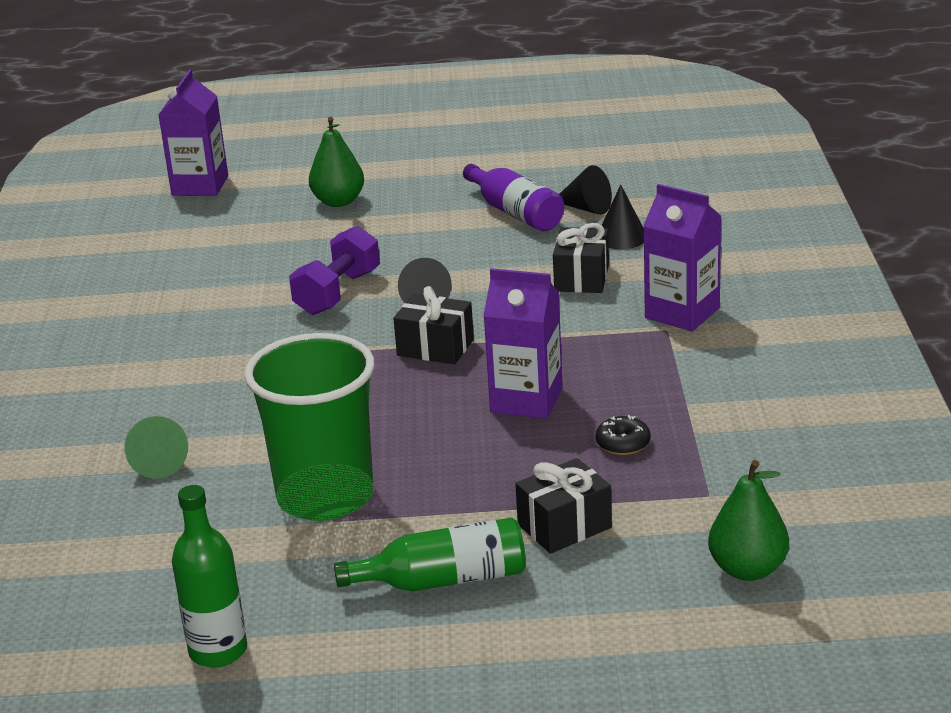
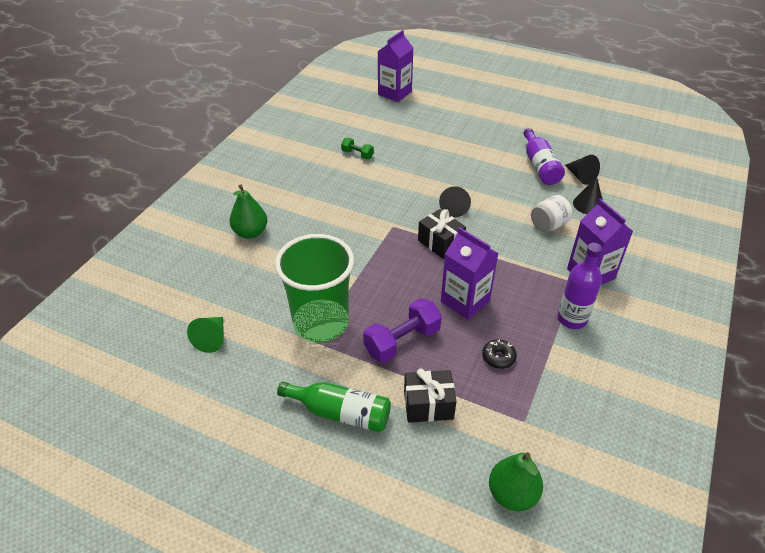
camera: 25 degrees right, 15 degrees up
green cone [125,416,188,478] -> green cone moved to [187,317,224,353]
green bottle [172,485,247,668] -> none
purple dumbbell [289,226,380,315] -> purple dumbbell moved to [363,298,442,363]
green pear [309,117,364,207] -> green pear moved to [229,185,268,239]
black gift [553,223,609,293] -> white jar [531,195,572,232]
none -> green dumbbell [341,138,374,159]
none -> purple bottle [557,243,602,329]

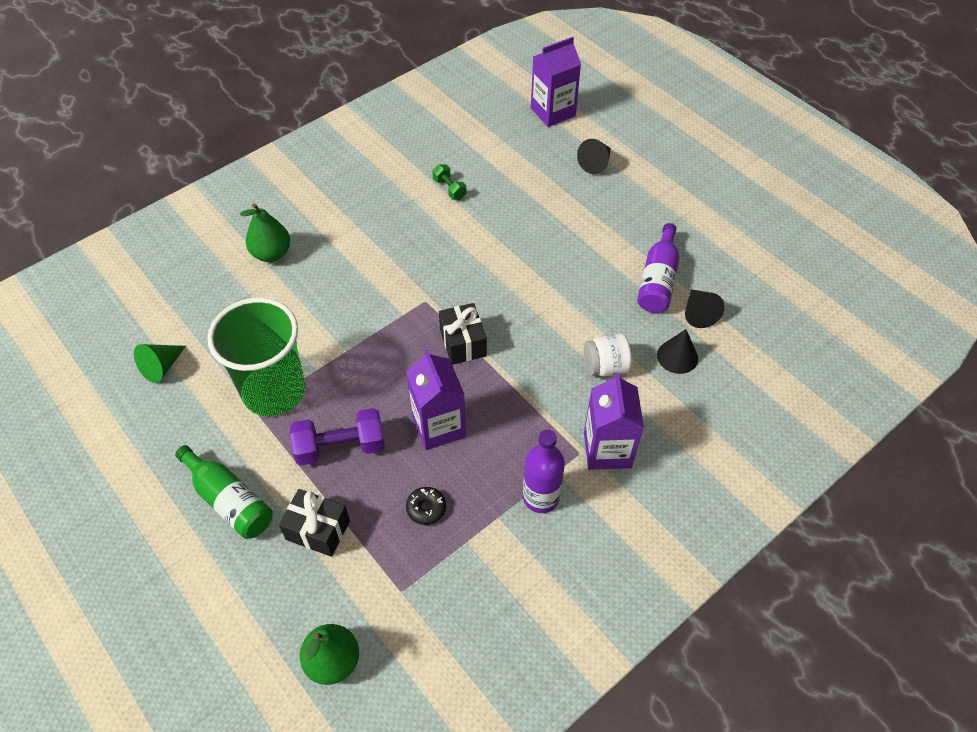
camera: 25 degrees right, 10 degrees up
black cone [439,186,471,217] -> black cone moved to [577,139,611,174]

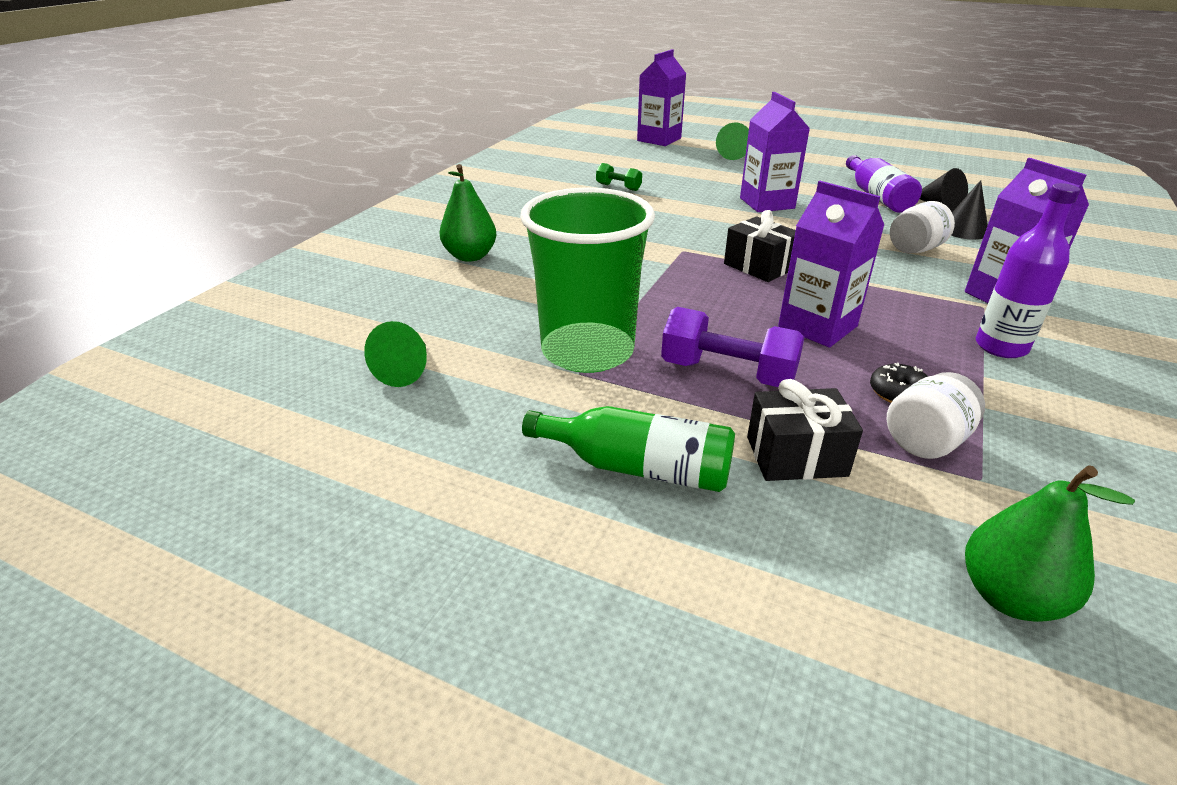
camera: 25 degrees left, 20 degrees down
purple dumbbell [290,408,385,465] -> purple dumbbell turned 60 degrees clockwise [661,307,805,387]
black cone [577,139,611,174] -> green cone [716,122,749,160]
none -> purple carton [740,92,810,212]
none -> white jar [887,372,985,459]

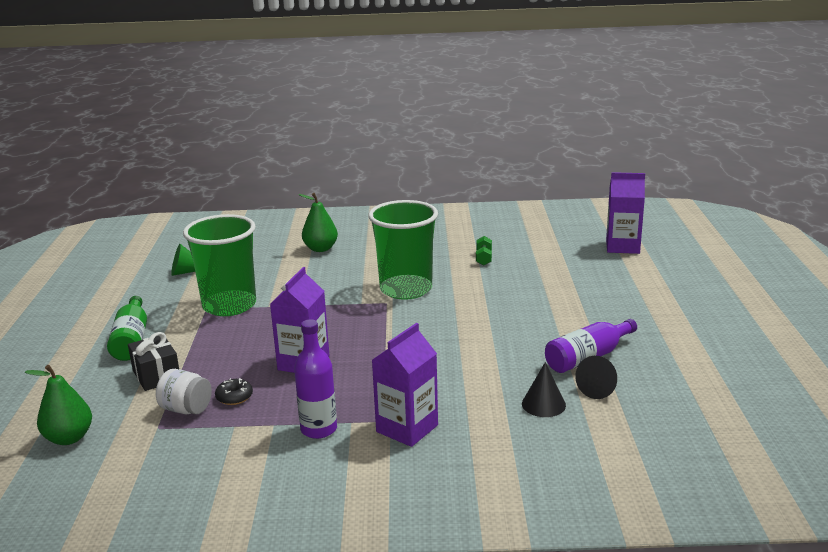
camera: 65 degrees right, 10 degrees down
purple dumbbell [661,307,805,387] -> none
green cone [716,122,749,160] -> none
black gift [724,210,796,282] -> none
purple carton [740,92,810,212] -> none
white jar [890,201,955,254] -> none
none -> green cup [368,200,438,300]

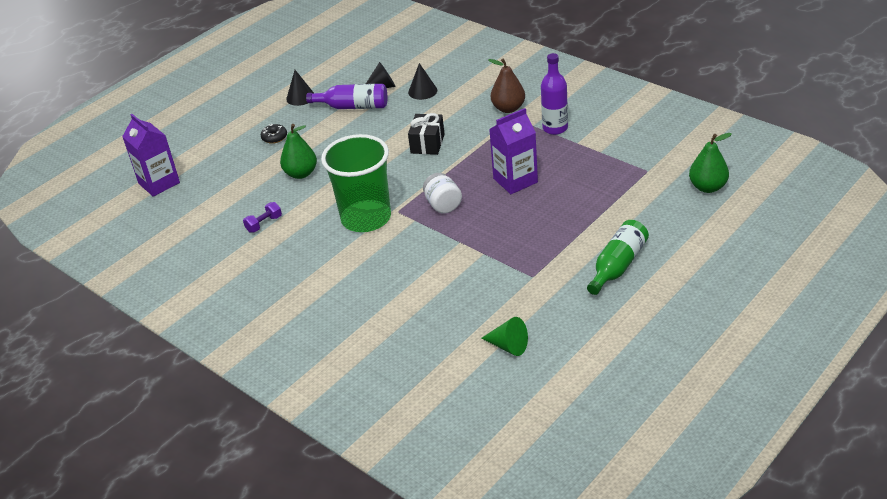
camera: 135 degrees left, 15 degrees up
black gift [128,332,179,391] -> black gift moved to [408,113,445,155]
white jar [156,369,212,414] -> white jar moved to [423,173,462,213]
green cup [183,214,256,316] -> none
black donut [215,378,253,405] -> black donut moved to [261,124,287,144]
green pear [299,193,338,252] -> green pear moved to [280,124,317,179]
purple carton [372,323,438,447] -> brown pear [489,58,525,113]
green dumbbell [476,236,492,266] -> purple dumbbell [243,202,282,233]
none -> black cone [286,70,314,106]

